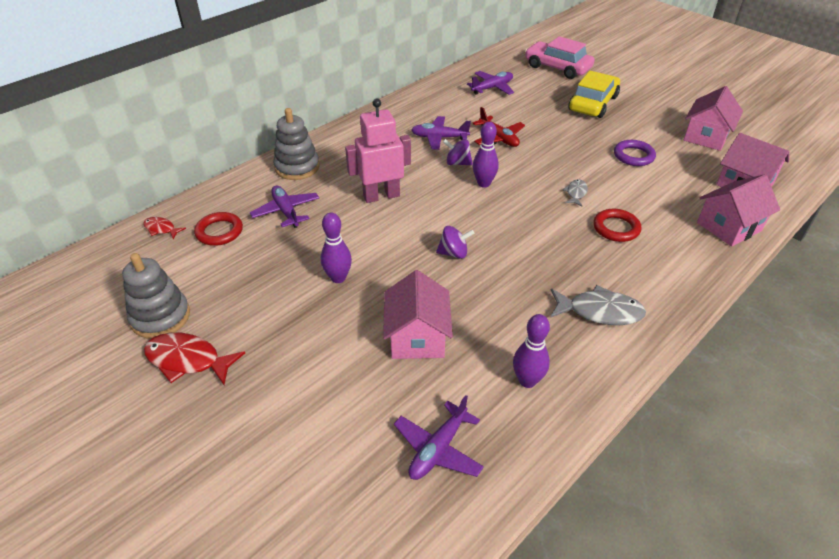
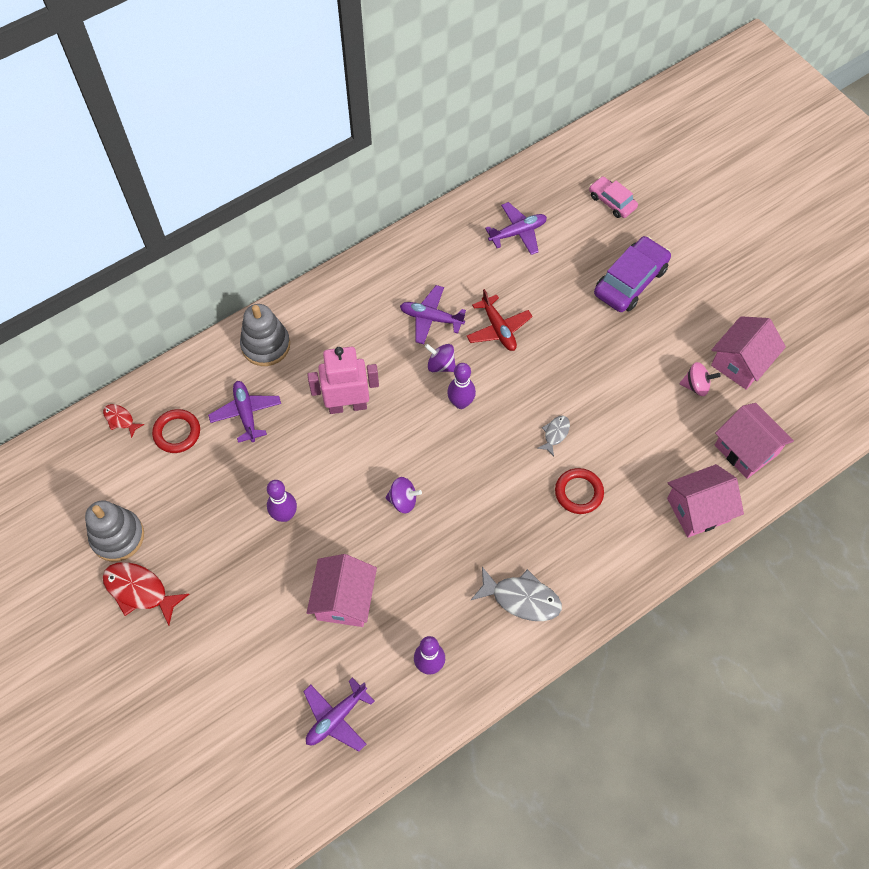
camera: 10 degrees right, 20 degrees up
pink car [525,36,595,79] -> pink car [589,176,638,218], size x0.60
yellow car [568,71,620,118] -> purple car [594,236,671,312]
purple ring [614,140,656,166] -> none
none -> pink spinning top [680,362,721,396]

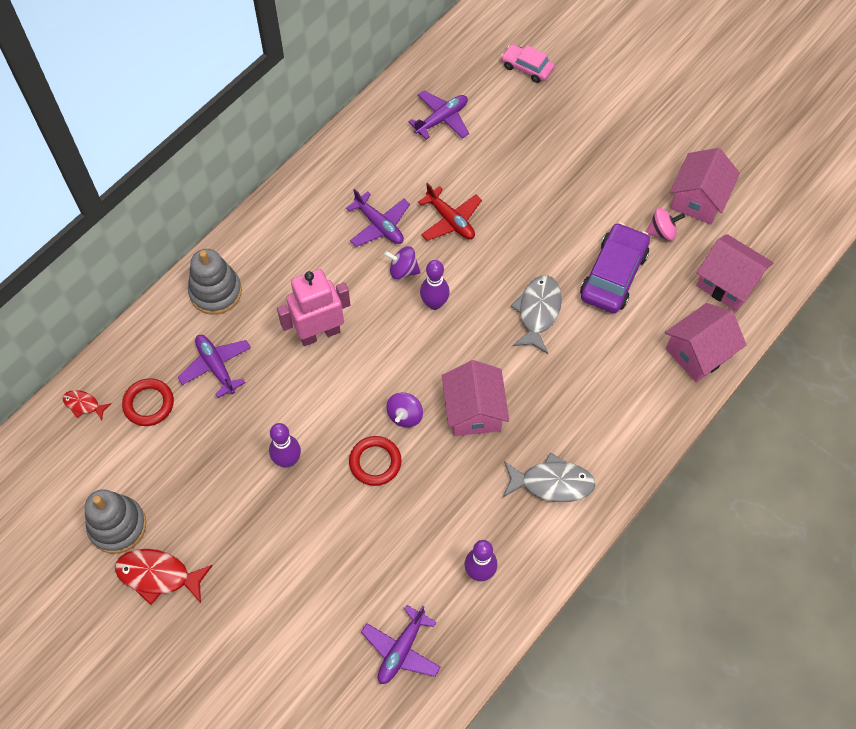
camera: 15 degrees left, 0 degrees up
pink house [307,554,377,627] -> pink house moved to [442,360,509,436]
purple spinning top [385,477,422,513] -> purple spinning top turned 120 degrees clockwise [386,392,423,427]
purple plane [400,285,466,344] -> purple plane turned 135 degrees counterclockwise [346,189,410,247]
grey fish [537,416,570,456] -> grey fish [510,275,562,354], size x1.82
red ring [555,468,604,514] -> red ring moved to [349,436,402,486]
purple car [594,236,671,312] -> purple car moved to [580,223,650,313]

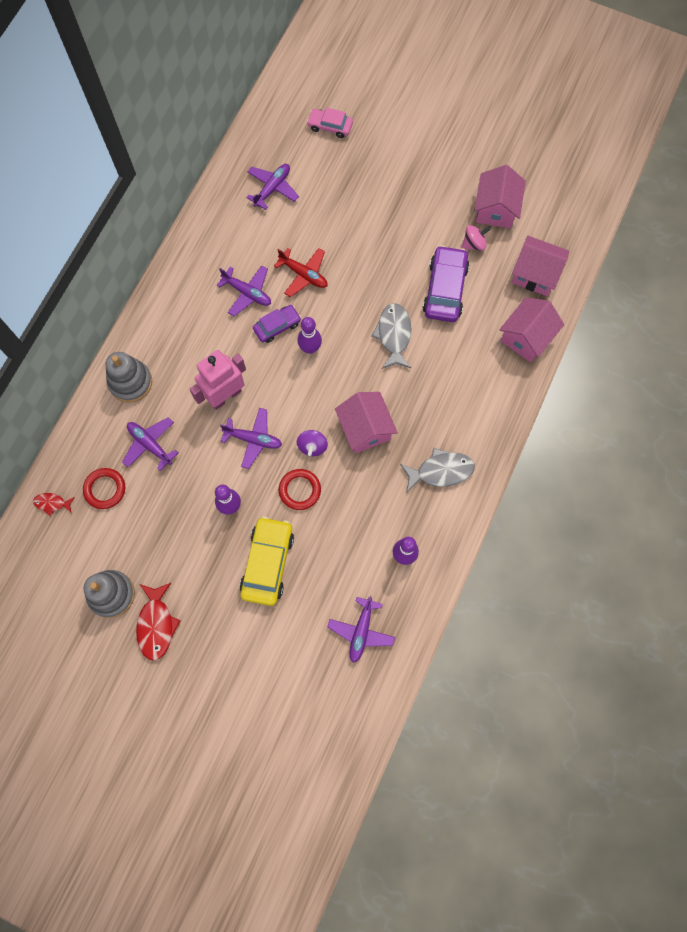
camera: 15 degrees left, 10 degrees up
red fish [115,549,213,605] -> red fish turned 90 degrees counterclockwise [136,583,181,661]
purple spinning top [384,246,421,279] -> purple car [253,305,301,343]
none -> purple plane [220,408,282,469]
none -> yellow car [240,516,294,606]

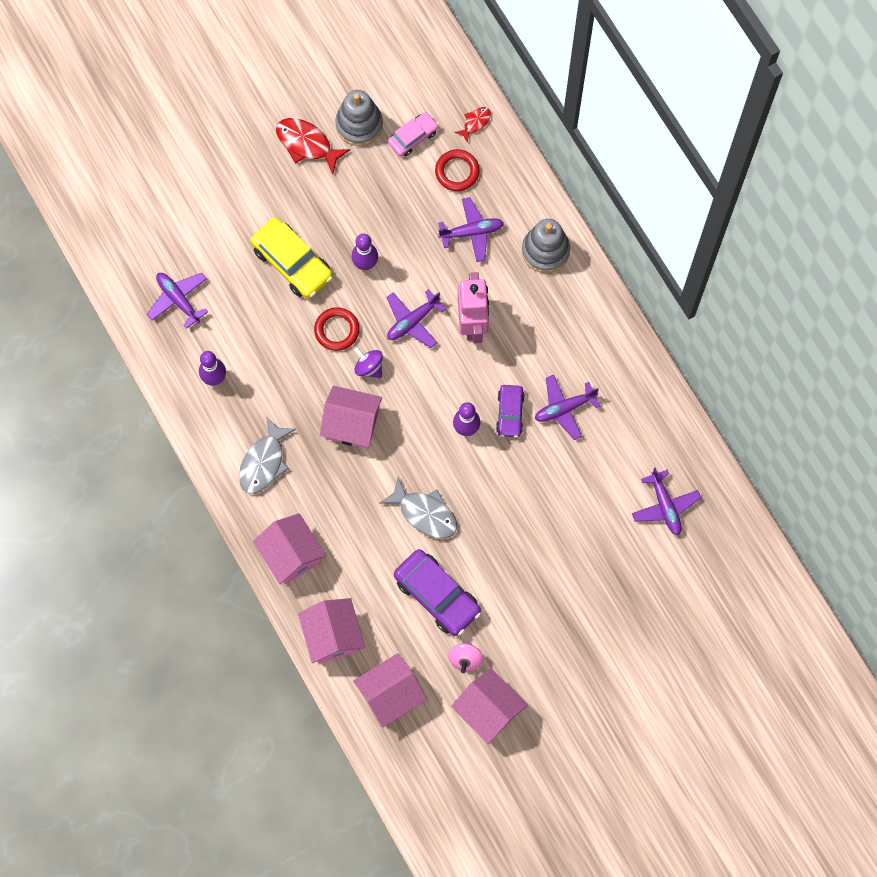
camera: 125 degrees right, 0 degrees up
red plane [274,248,327,297] -> none
pink car [307,107,353,138] -> pink car moved to [388,112,439,157]
none -> pink house [253,513,326,584]

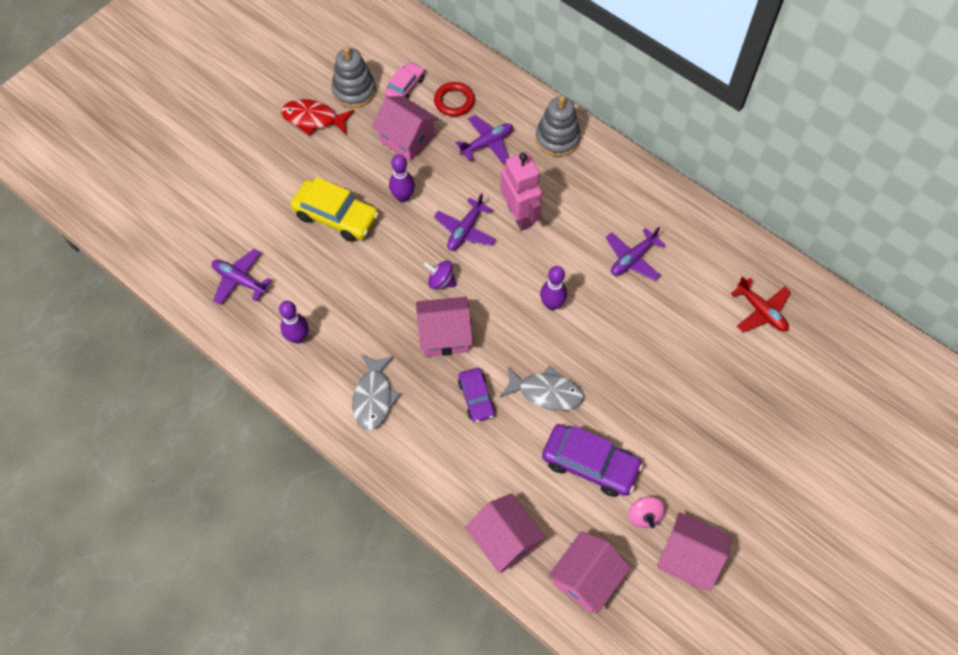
camera: 20 degrees left, 10 degrees down
pink house [253,513,326,584] -> pink house moved to [372,96,438,161]
red ring [314,307,360,351] -> none
red fish [455,107,491,143] -> none
purple car [496,385,525,438] -> purple car moved to [458,368,495,422]
purple plane [632,467,701,535] -> red plane [731,276,791,332]

